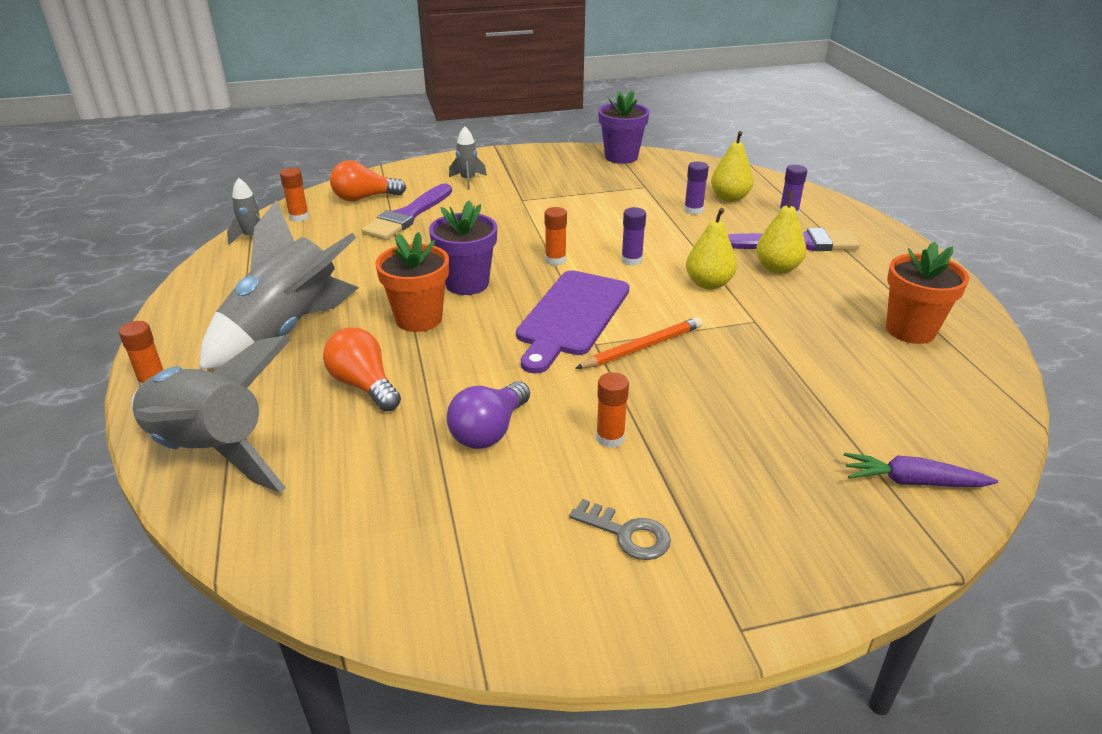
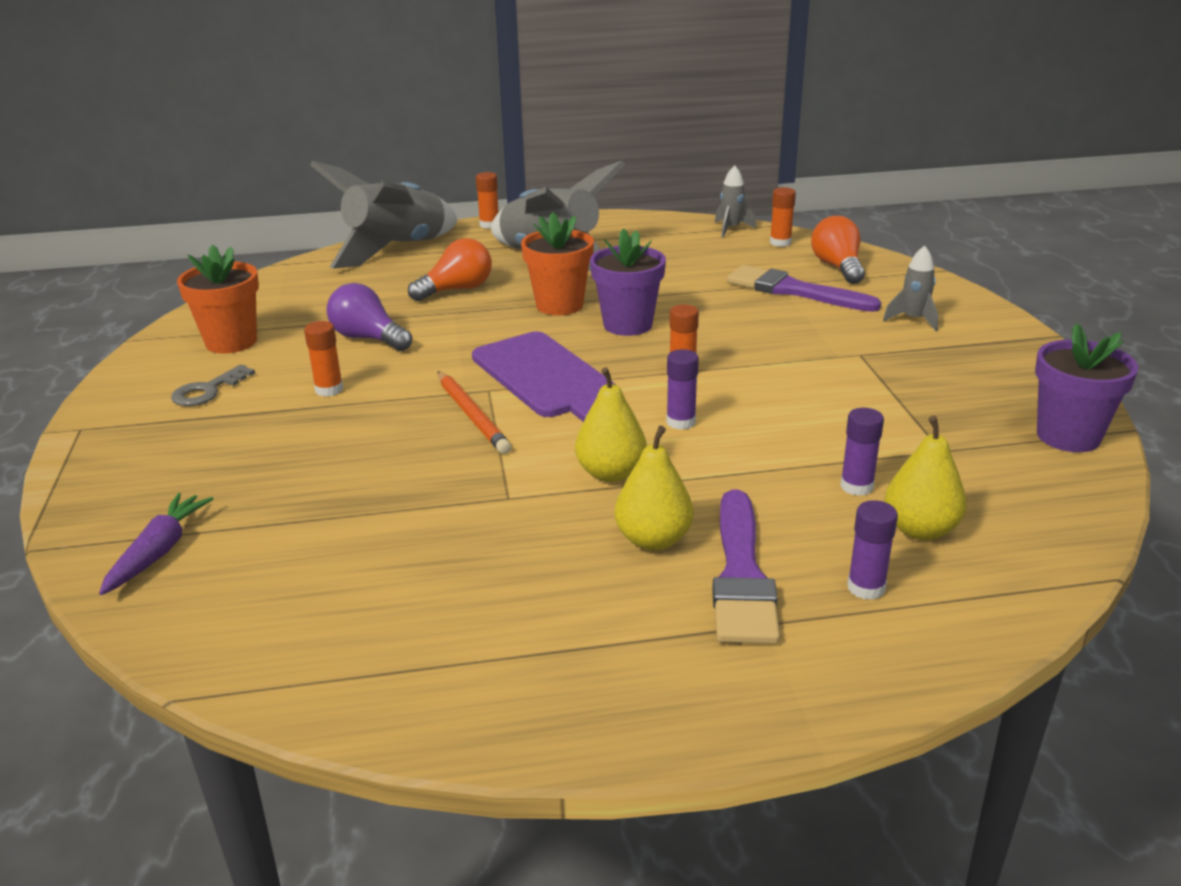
camera: 95 degrees right, 5 degrees down
purple cutting board [516,270,629,374] -> purple cutting board turned 150 degrees counterclockwise [472,332,616,422]
orange flower pot [886,241,969,344] -> orange flower pot moved to [177,244,259,354]

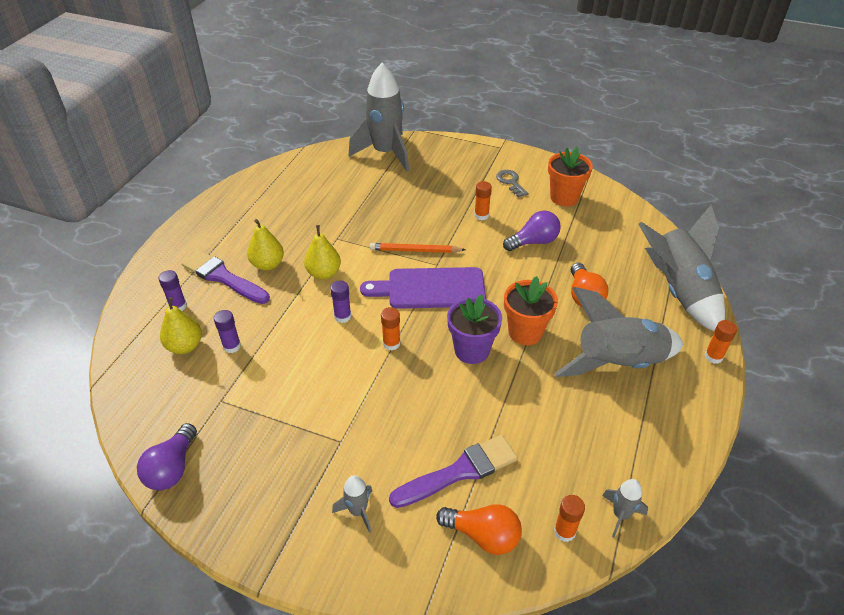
camera: 120 degrees right, 15 degrees up
purple carrot [99,493,213,595] -> grey rocket [349,63,409,172]
purple flower pot [1035,323,1139,452] -> purple light bulb [137,423,197,490]

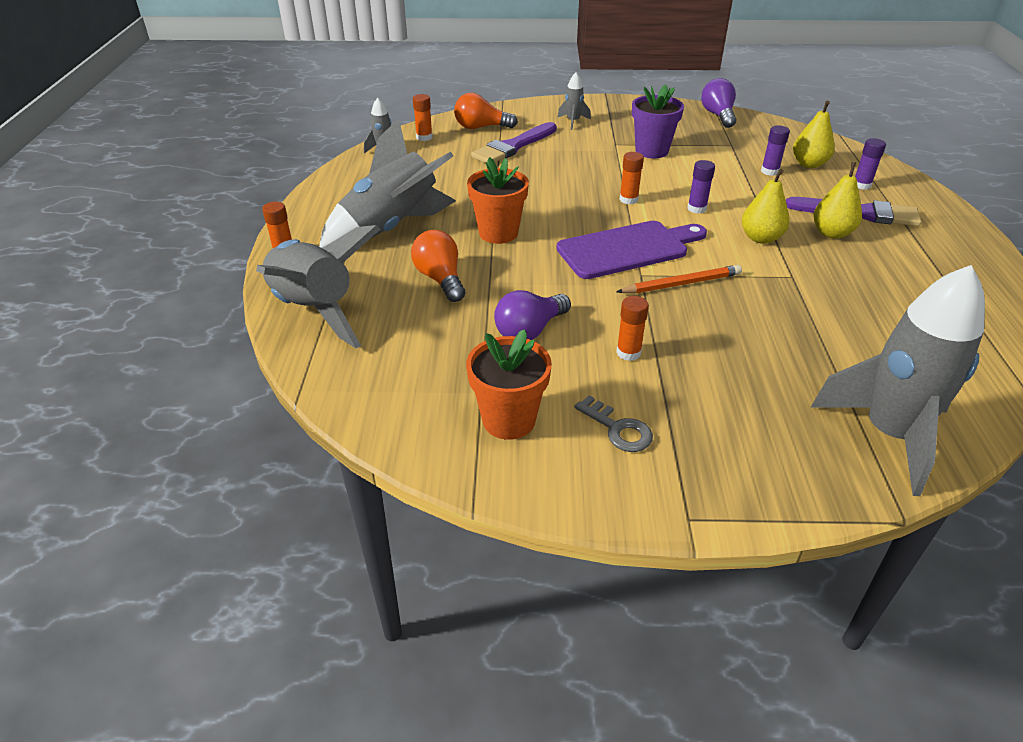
camera: 160 degrees right, 5 degrees down
purple flower pot [447,294,502,364] -> purple flower pot moved to [632,85,684,159]

